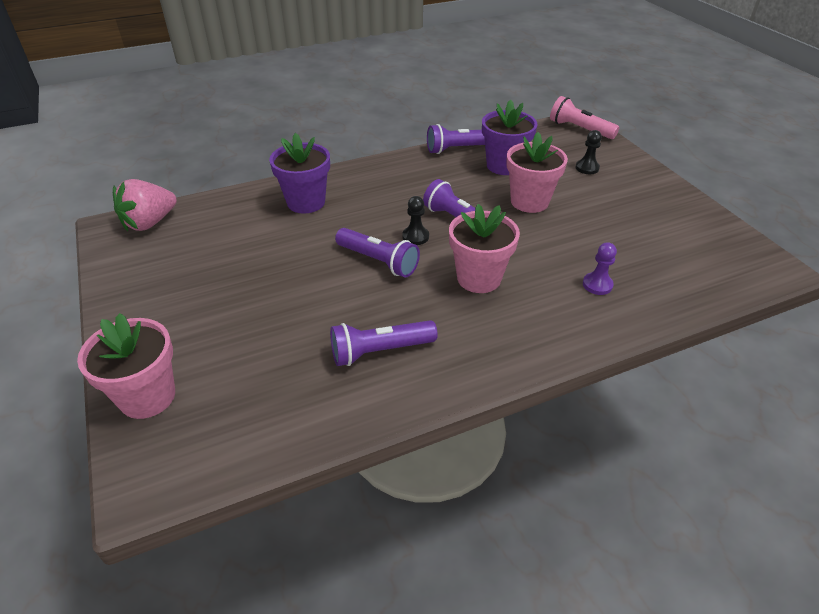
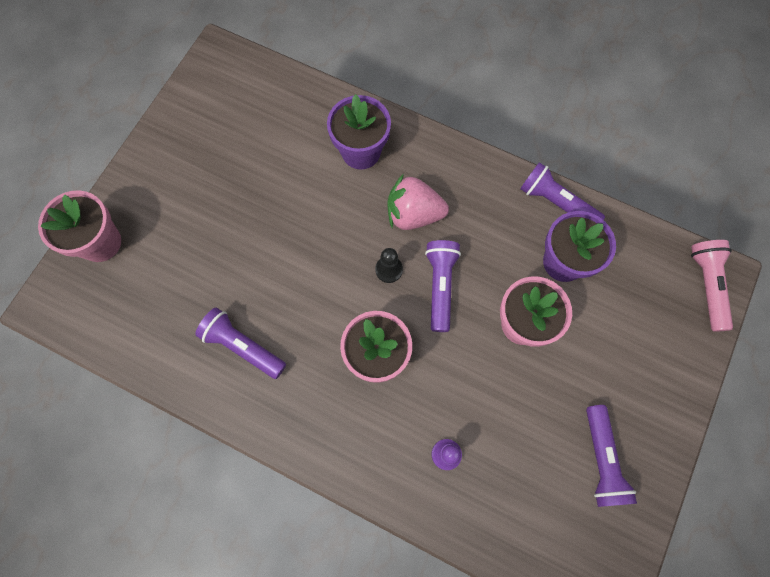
camera: 50 degrees right, 30 degrees up
pink strawberry [113,179,177,231] -> pink strawberry moved to [387,174,449,230]
purple flashlight [335,228,420,277] -> purple flashlight moved to [586,405,637,507]
black pawn [575,130,602,174] -> none

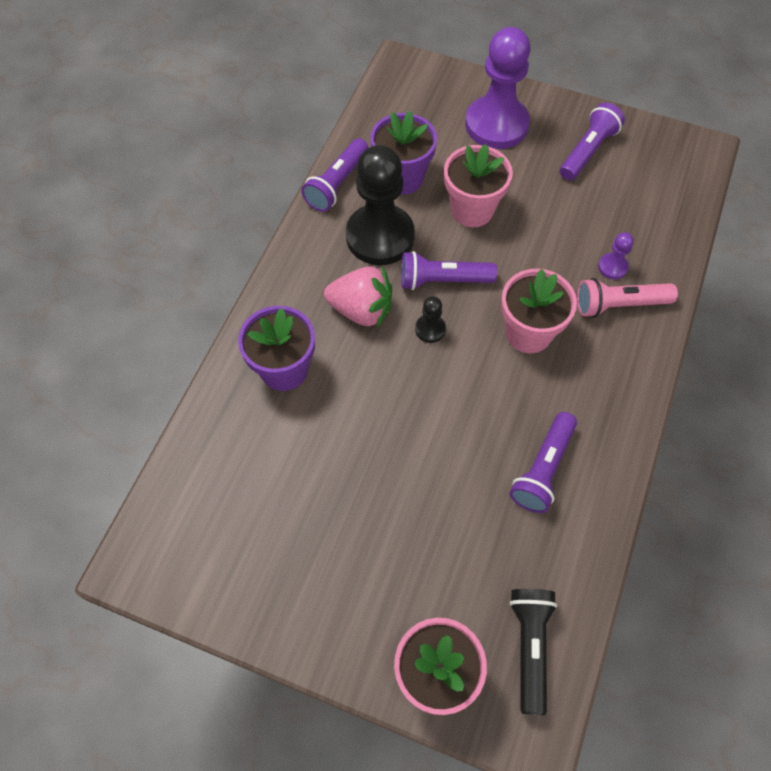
camera: 95 degrees left, 10 degrees down
pink strawberry [387,174,449,230] -> pink strawberry turned 75 degrees counterclockwise [324,266,392,328]
purple flashlight [586,405,637,507] -> purple flashlight turned 45 degrees counterclockwise [560,103,625,180]
pink flashlight [691,240,733,332] -> pink flashlight moved to [577,278,678,317]
none -> black pawn [346,145,415,265]
none -> purple pawn [465,27,531,149]
none -> black flashlight [509,589,557,715]

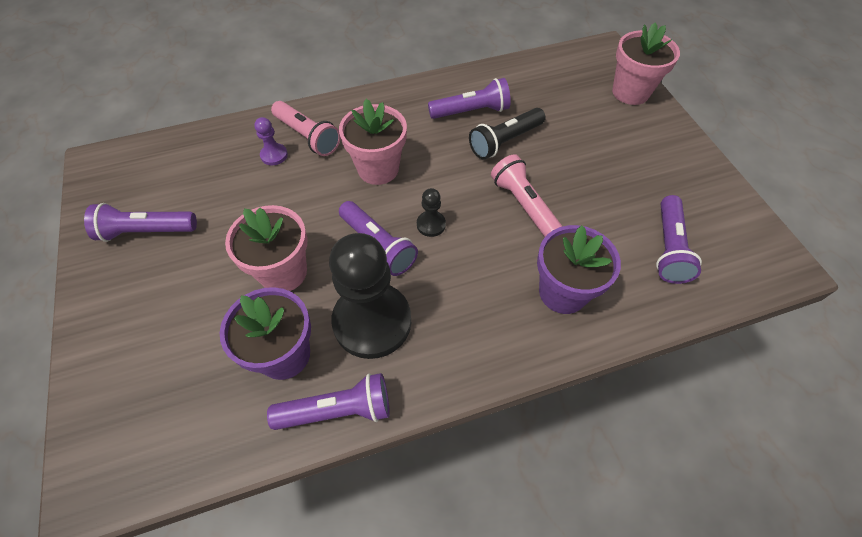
camera: 130 degrees left, 5 degrees down
pink strawberry [324,266,392,328] -> none
purple pawn [465,27,531,149] -> none
black flashlight [509,589,557,715] -> black flashlight moved to [469,108,545,160]
none -> pink flashlight [491,154,563,237]
none -> purple flashlight [656,195,702,284]

